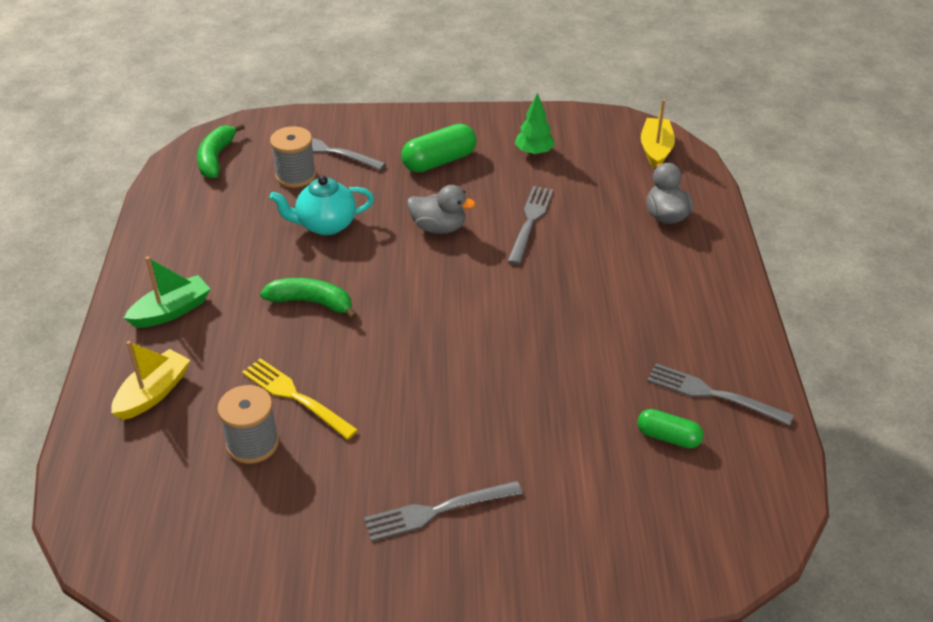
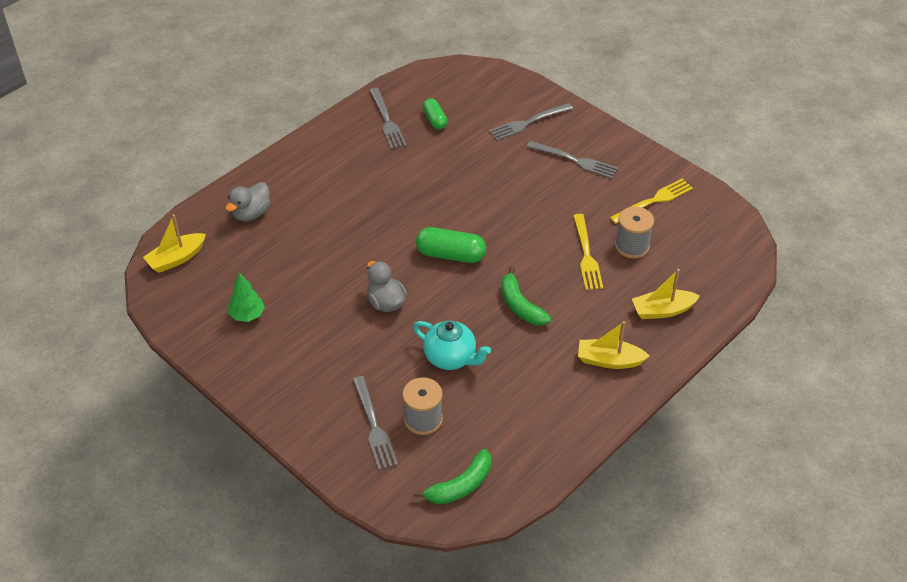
camera: 135 degrees left, 5 degrees up
green boat [124,257,210,328] -> yellow boat [578,321,649,369]
green capsule [401,124,477,173] -> green capsule moved to [416,227,486,263]
grey fork [507,186,553,265] -> grey fork moved to [489,103,573,141]
none -> yellow fork [609,179,693,224]

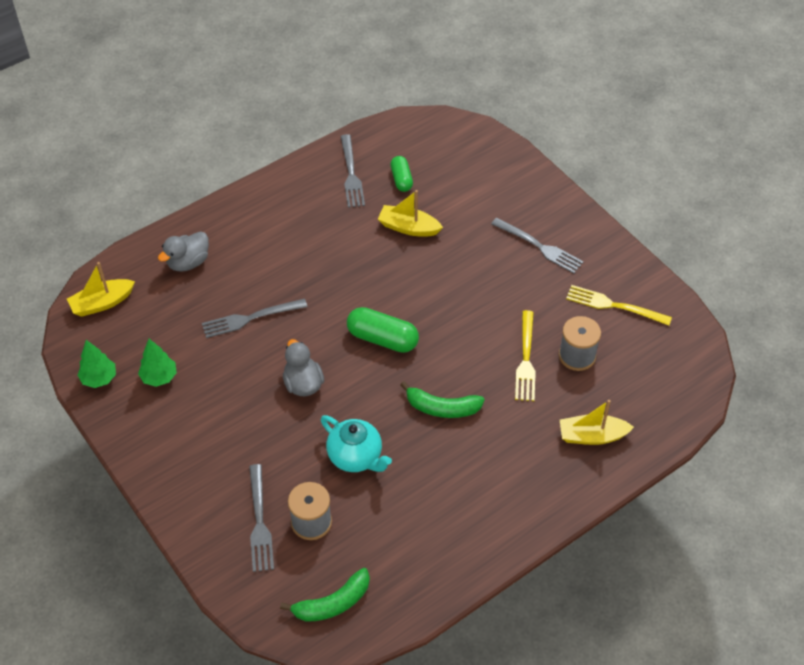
camera: 10 degrees right, 5 degrees up
grey fork [489,103,573,141] -> grey fork moved to [202,299,308,338]
green banana [501,266,551,325] -> green banana turned 60 degrees counterclockwise [400,381,485,418]
yellow boat [578,321,649,369] -> yellow boat moved to [378,190,443,236]
yellow fork [609,179,693,224] -> yellow fork turned 135 degrees counterclockwise [566,285,672,325]
none -> green tree [78,340,116,388]

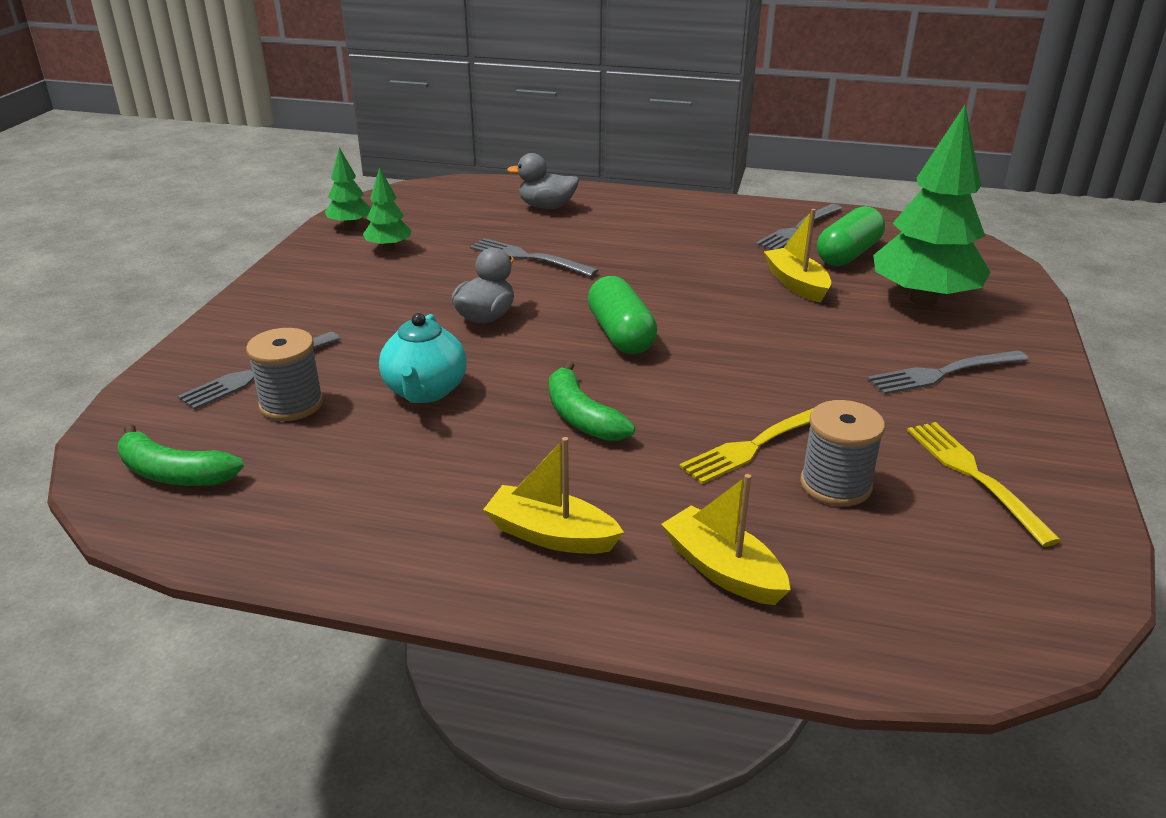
camera: 50 degrees right, 20 degrees down
yellow boat [67,262,135,317] -> yellow boat moved to [483,437,624,554]
green capsule [390,156,413,192] -> green capsule [817,206,885,266], size x1.60
grey fork [491,218,584,274] -> grey fork turned 75 degrees clockwise [867,350,1029,395]
none -> green tree [873,105,991,306]

